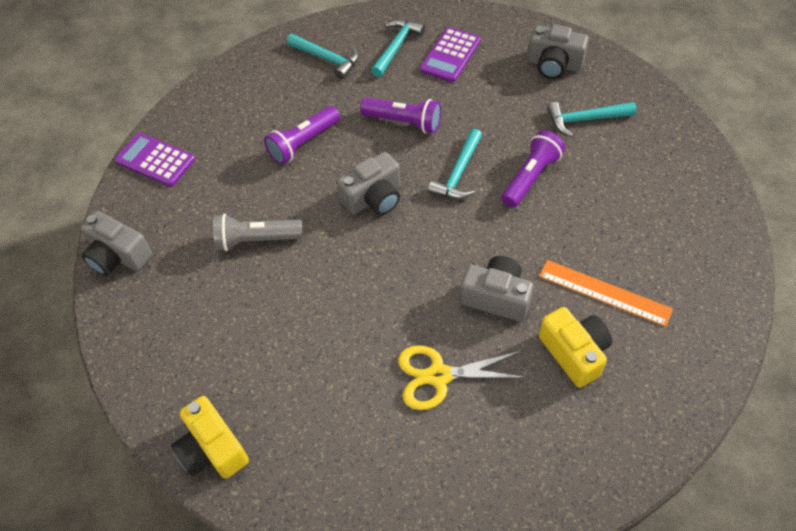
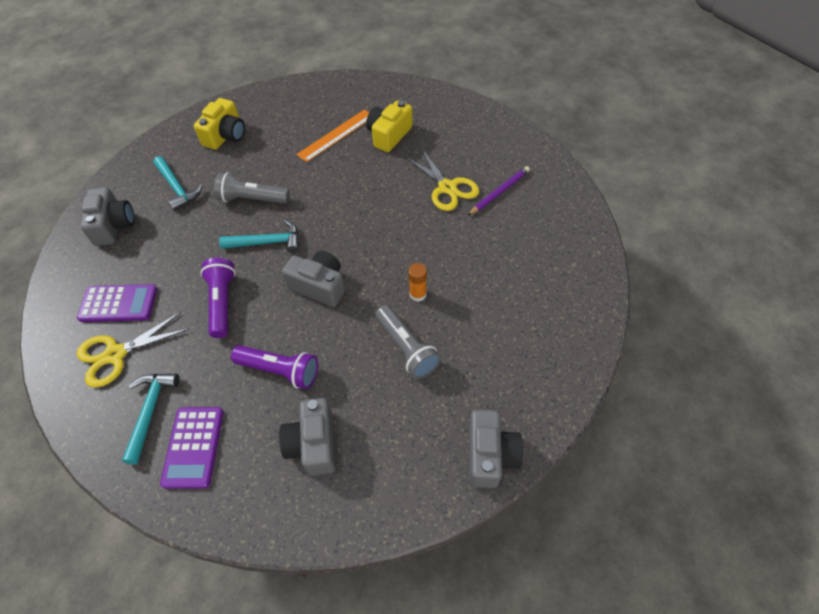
camera: 120 degrees left, 0 degrees up
purple calculator [115,133,195,187] -> purple calculator moved to [160,407,223,489]
yellow camera [171,396,249,479] -> yellow camera moved to [194,98,245,150]
turquoise hammer [371,19,425,77] -> yellow scissors [77,311,189,388]
grey camera [460,256,533,322] -> grey camera moved to [279,398,335,476]
purple flashlight [501,130,565,208] -> grey flashlight [214,172,290,204]
orange ruler [539,260,673,327] -> orange ruler turned 45 degrees clockwise [297,109,369,162]
none -> orange glue stick [408,263,427,302]
none -> purple pencil [468,166,530,216]

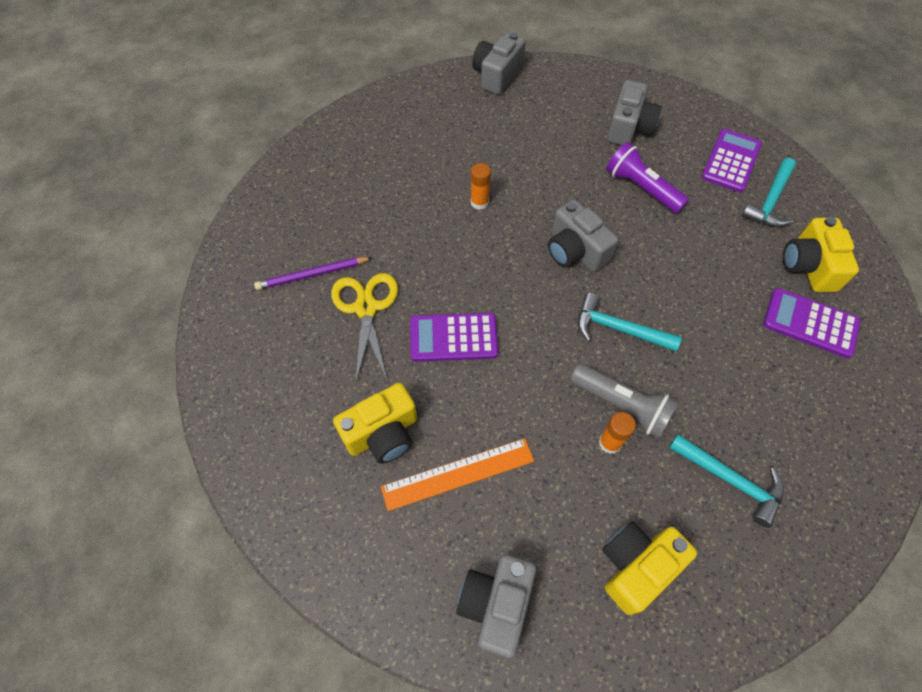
camera: 155 degrees left, 5 degrees up
yellow scissors [77,311,189,388] -> yellow camera [783,217,859,292]
grey camera [80,187,135,246] -> grey camera moved to [456,554,536,658]
turquoise hammer [153,156,202,211] -> turquoise hammer turned 135 degrees clockwise [669,434,784,528]
purple flashlight [200,258,236,338] -> none
grey flashlight [375,305,441,379] -> none
none -> purple calculator [410,313,498,362]
none -> orange glue stick [599,412,636,454]

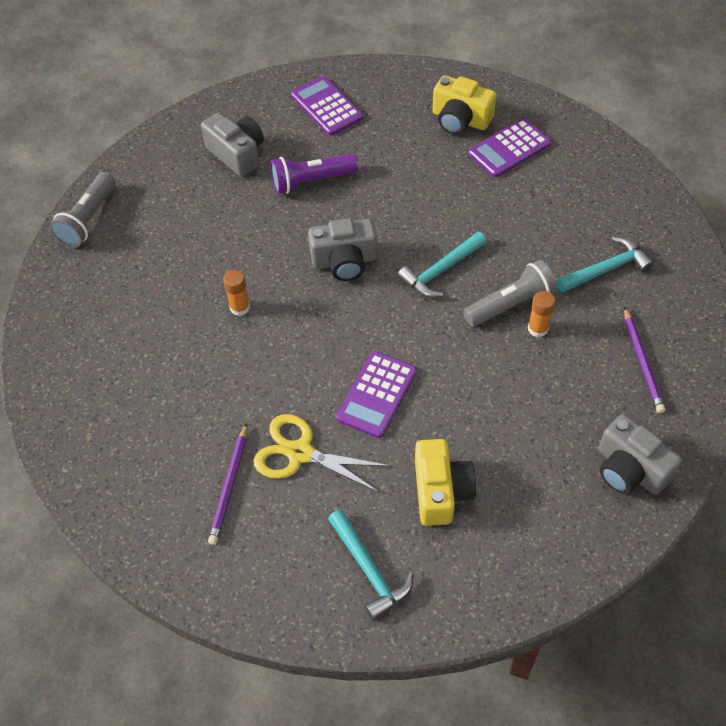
camera: 60 degrees left, 5 degrees down
orange ruler [381,438,534,511] -> none
grey camera [472,32,526,95] -> grey flashlight [49,172,116,247]
yellow camera [602,521,697,615] -> purple pencil [624,307,665,413]
turquoise hammer [741,158,796,227] -> turquoise hammer moved to [328,509,413,621]

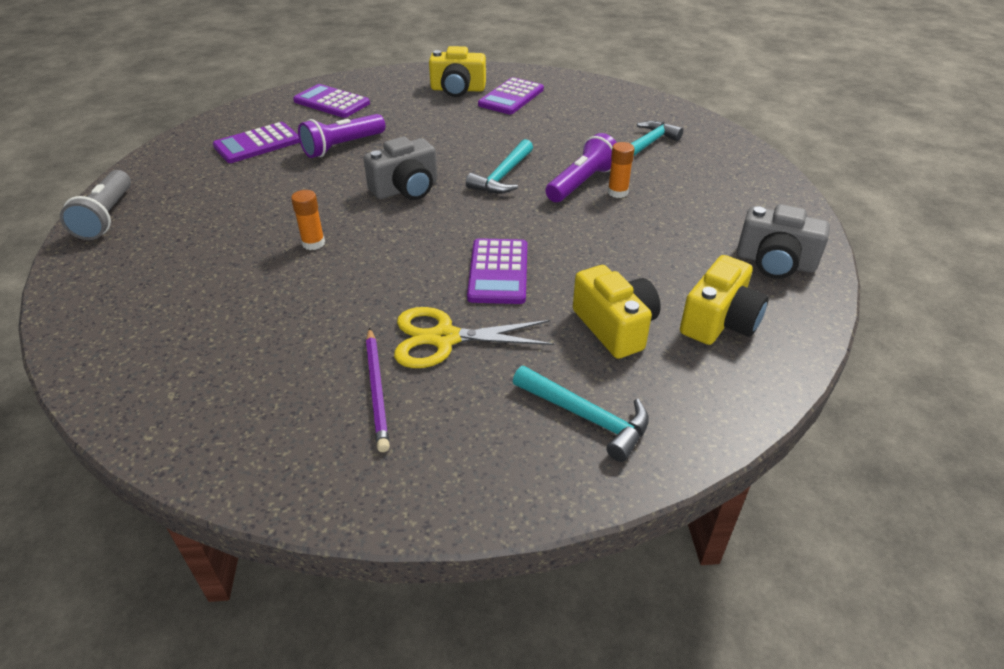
camera: 25 degrees left, 15 degrees down
grey camera [201,112,264,177] -> purple calculator [213,122,300,163]
grey flashlight [463,260,557,327] -> purple flashlight [545,133,617,202]
purple pencil [624,307,665,413] -> none
none -> yellow camera [680,255,769,345]

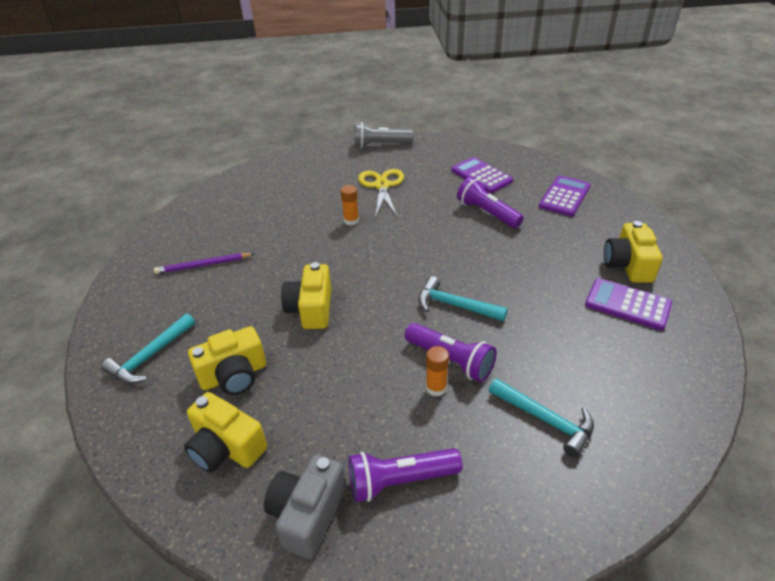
camera: 90 degrees right, 0 degrees up
grey camera [363,137,437,200] -> none
yellow scissors [394,307,554,368] -> yellow scissors moved to [358,169,404,216]
purple calculator [467,238,527,304] -> yellow camera [281,262,331,329]
none -> purple flashlight [349,448,462,502]

